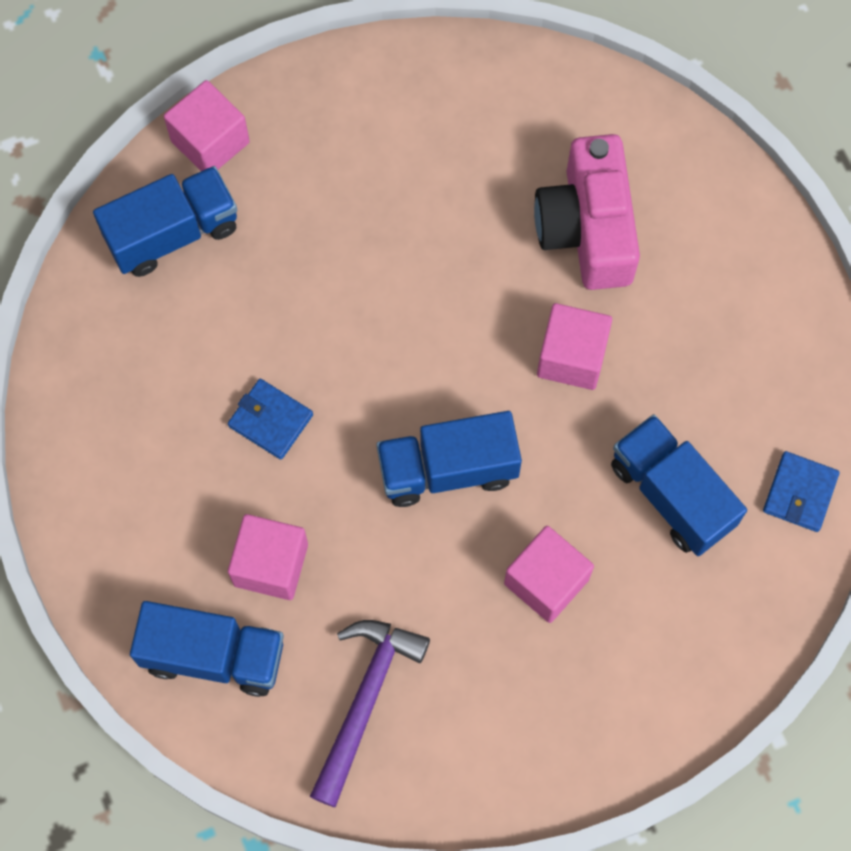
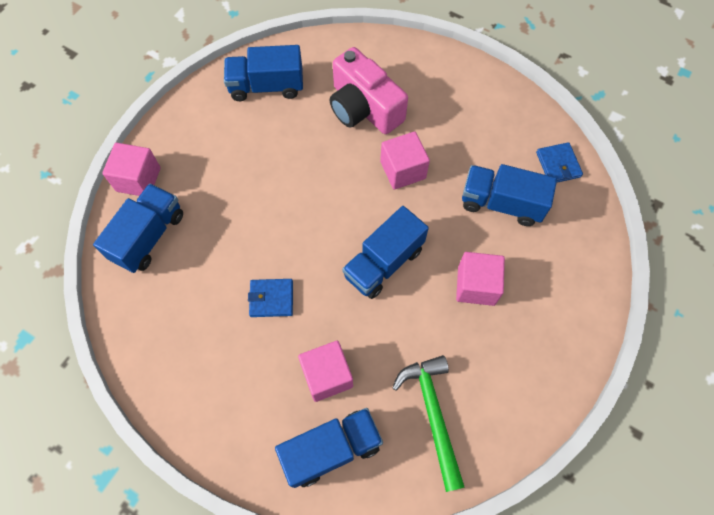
camera: 35 degrees left, 5 degrees down
purple hammer [310,620,430,807] -> green hammer [392,355,465,492]
none -> blue truck [224,45,303,101]

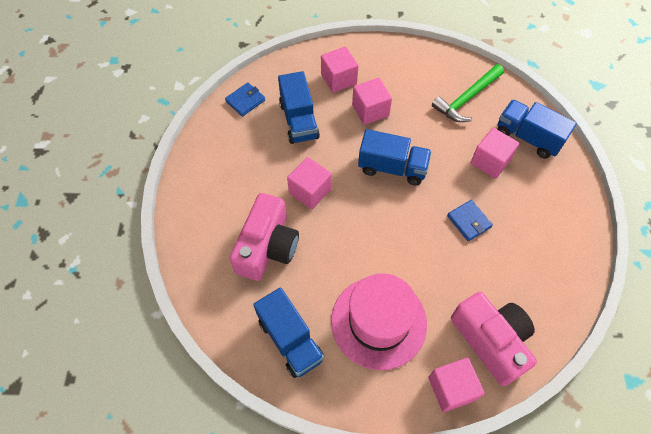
camera: 120 degrees left, 5 degrees down
blue truck [93,183,183,273] -> pink camera [451,292,537,386]
none -> pink cube [321,46,358,93]
none -> pink hat [331,273,427,370]

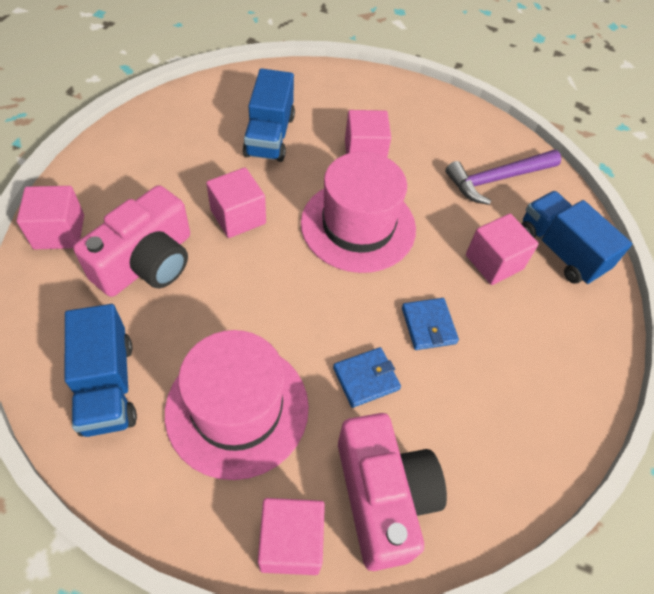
camera: 15 degrees right, 5 degrees down
blue wallet [225,82,265,117] -> blue wallet moved to [333,347,401,408]
pink cube [321,46,358,93] -> pink cube moved to [17,186,84,249]
blue truck [358,129,432,185] -> pink hat [301,152,416,273]
green hammer [432,64,504,122] -> purple hammer [445,150,561,205]

